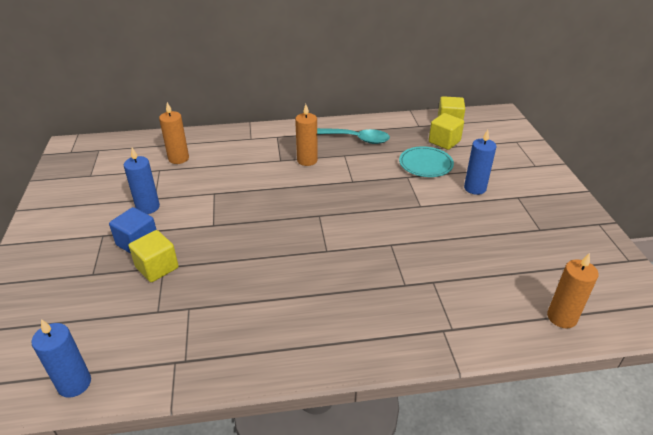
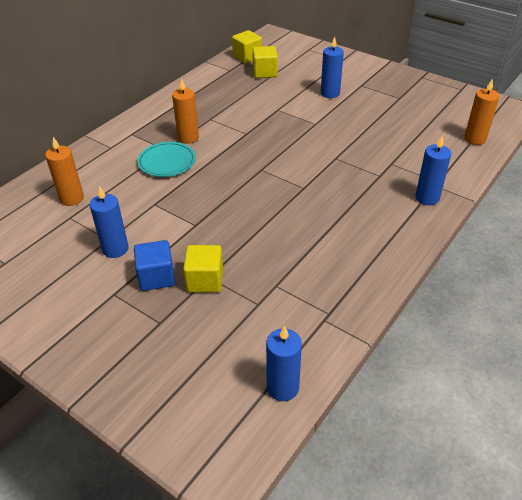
camera: 45 degrees left, 5 degrees up
turquoise spoon [317,128,390,144] -> none
turquoise plate [399,146,454,177] -> turquoise plate moved to [137,142,196,177]
none -> blue candle [415,136,451,205]

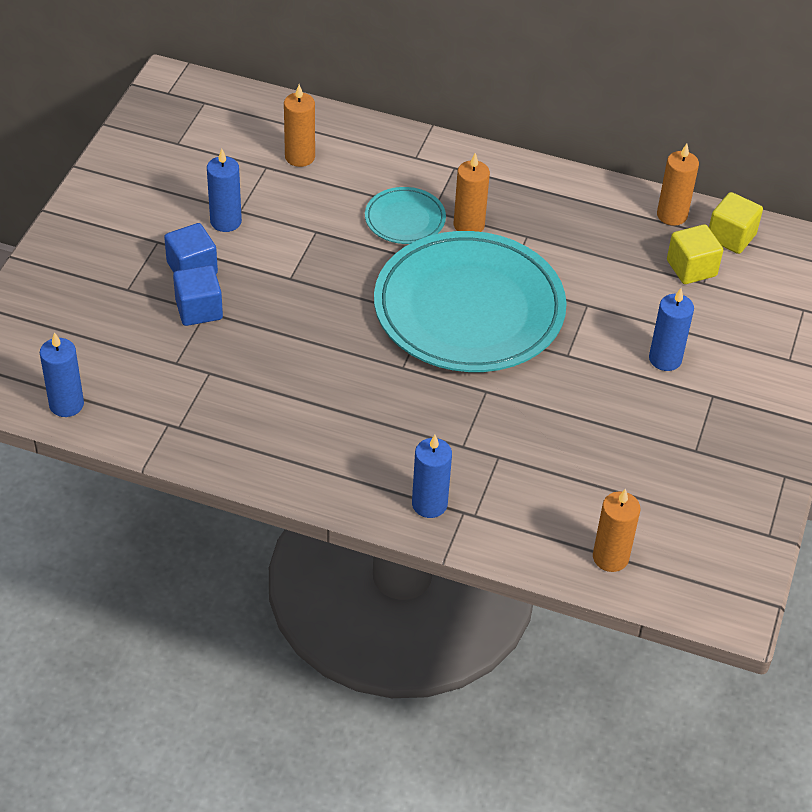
camera: 70 degrees right, 5 degrees up
yellow cube [183,245,223,292] -> blue cube [173,265,223,326]
none -> turquoise plate [374,231,567,372]
none -> orange candle [657,144,699,226]

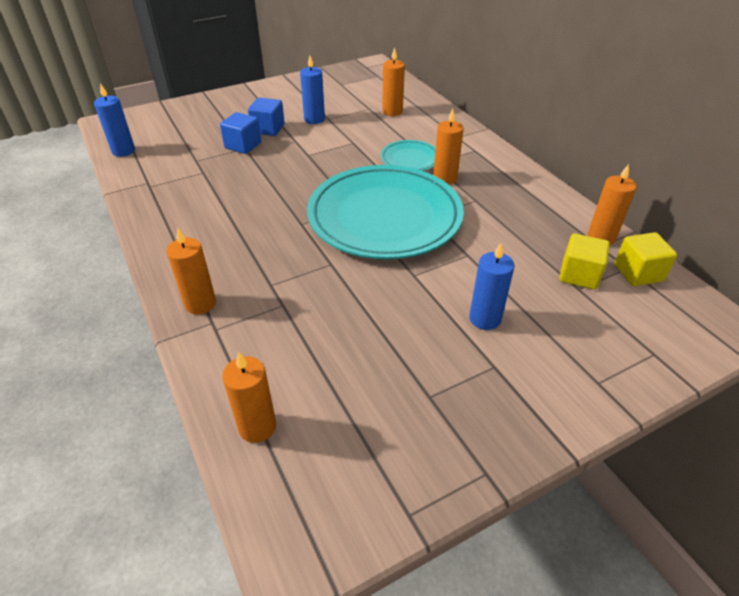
camera: 45 degrees right, 5 degrees down
blue candle [412,435,452,518] -> orange candle [167,228,216,314]

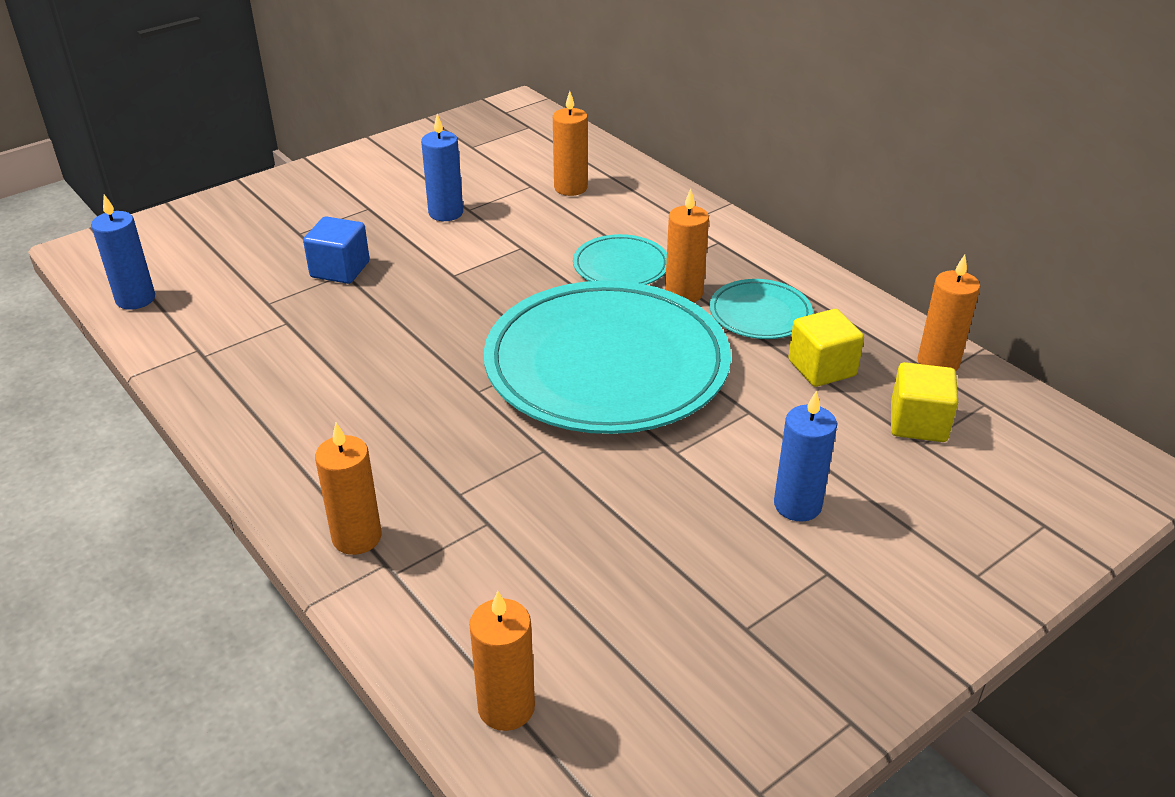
camera: 10 degrees left, 5 degrees down
blue cube [248,97,285,136] -> none
yellow cube [614,232,677,286] -> yellow cube moved to [788,309,864,387]
none -> turquoise plate [710,279,813,339]

